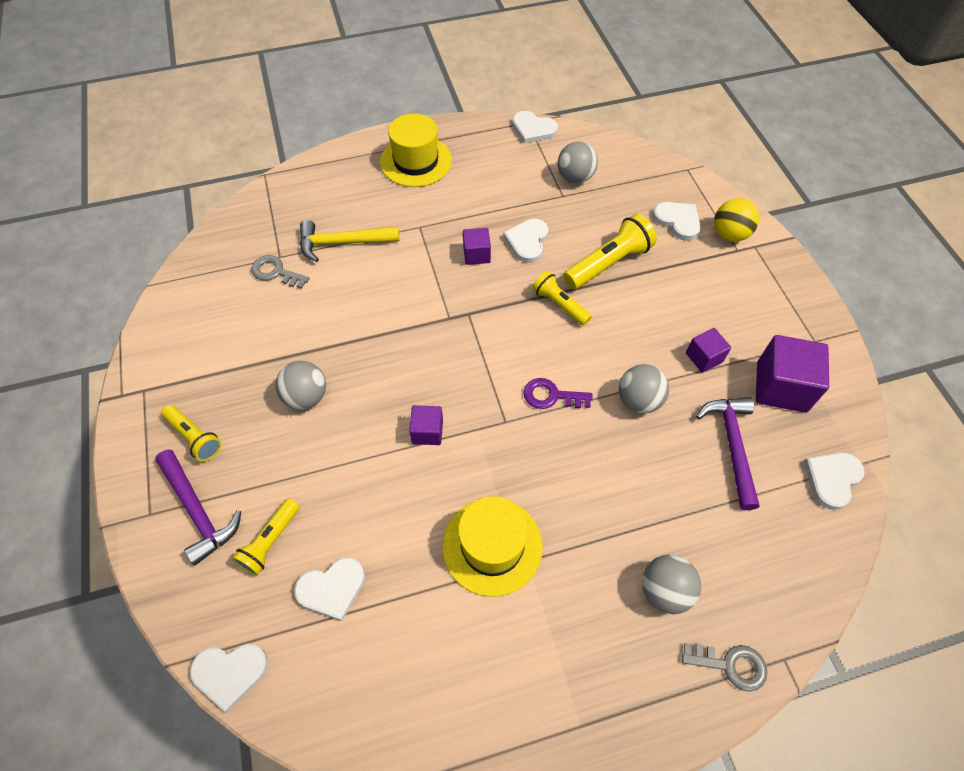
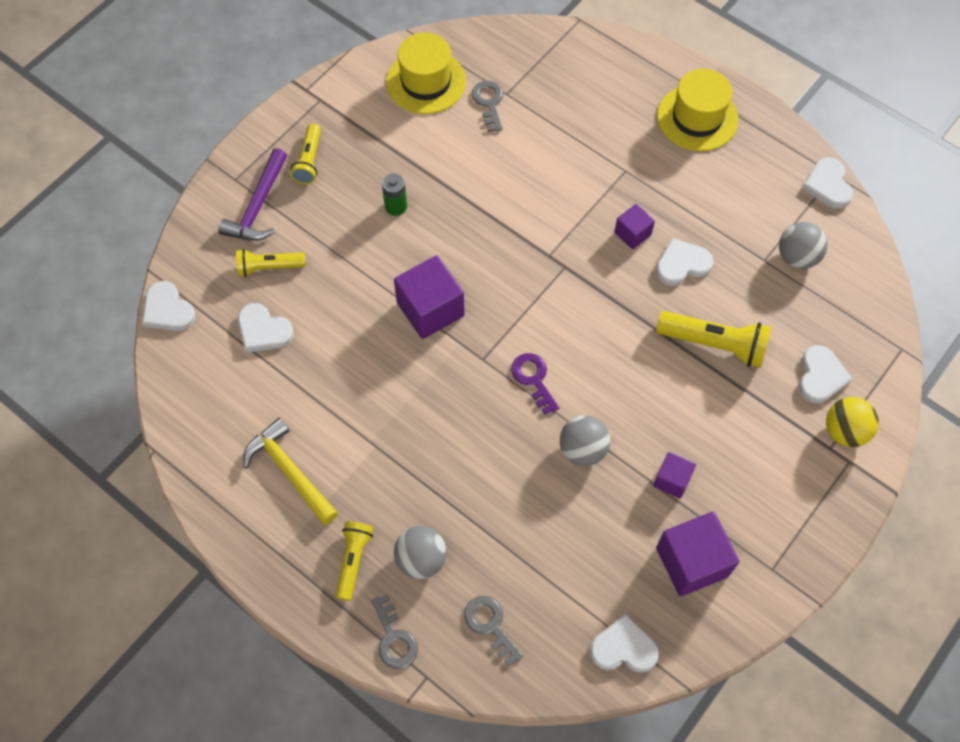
camera: 55 degrees right, 5 degrees up
grey ball [276,361,326,410] -> green battery [382,173,407,216]
yellow hammer [300,220,400,262] -> yellow hammer moved to [243,418,338,525]
purple cube [409,405,443,445] -> purple cube [394,255,464,339], size x1.80
yellow hat [442,496,543,597] -> yellow hat moved to [386,32,466,114]
yellow flashlight [532,271,592,326] -> yellow flashlight moved to [336,521,373,601]
purple hammer [696,397,760,510] -> none
none -> grey key [464,596,523,666]

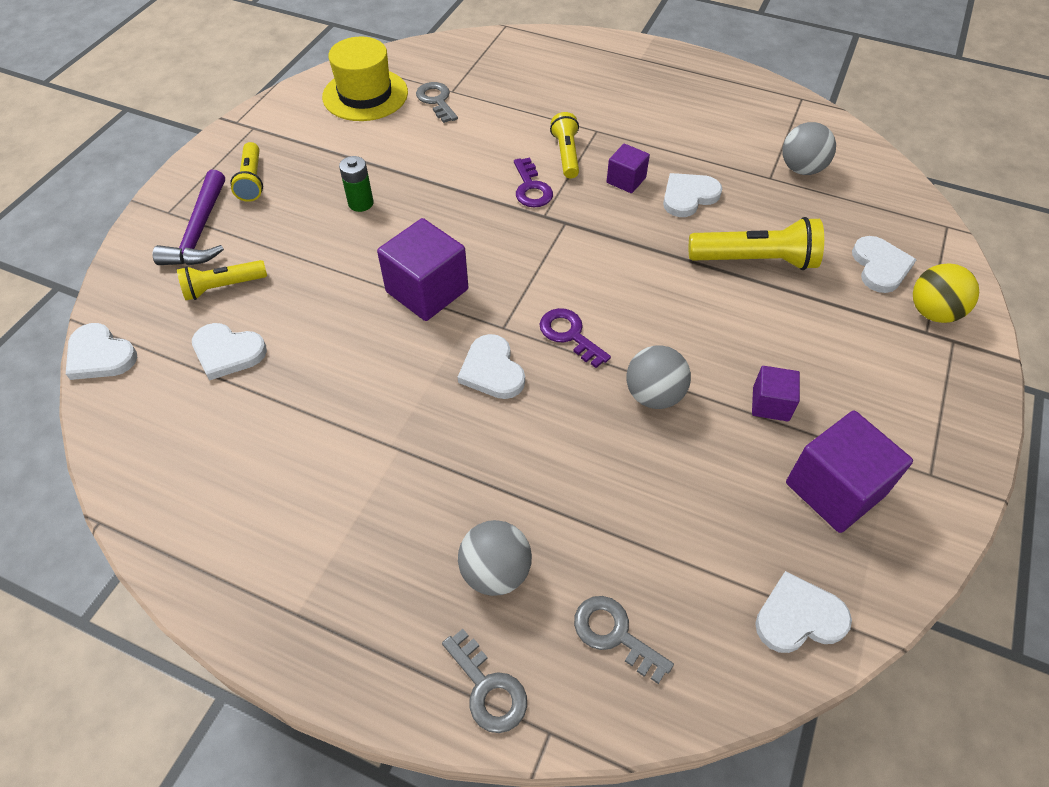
camera: 15 degrees left, 10 degrees down
yellow hammer [243,418,338,525] -> none
yellow flashlight [336,521,373,601] -> yellow flashlight moved to [550,112,579,178]
yellow hat [657,69,738,151] -> none
white heart [802,157,853,208] -> white heart moved to [458,334,525,399]
none -> purple key [514,157,553,207]

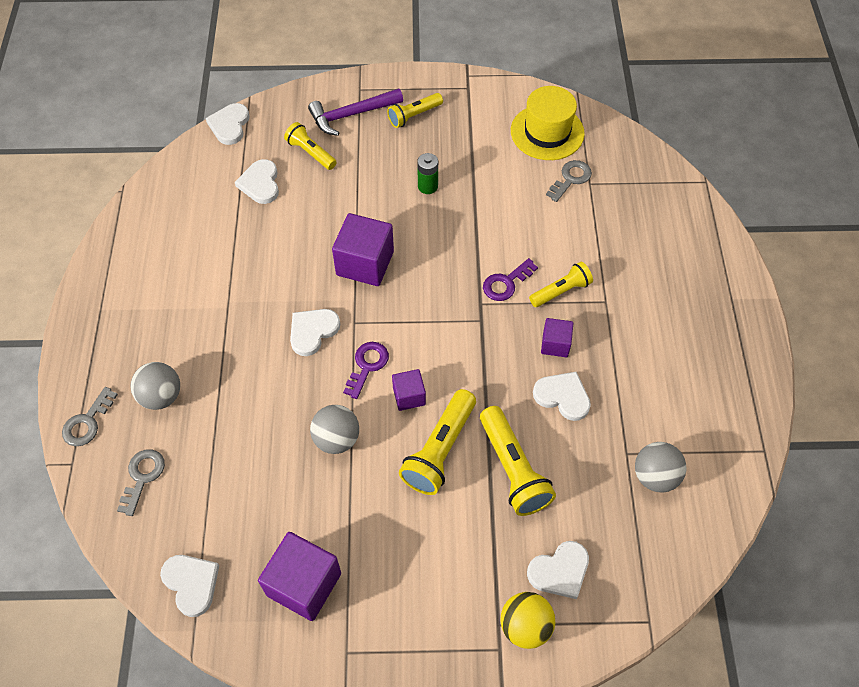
camera: 65 degrees right, 5 degrees up
purple cube [752,366,800,421] -> purple cube moved to [392,369,426,411]
none -> yellow flashlight [399,389,476,495]

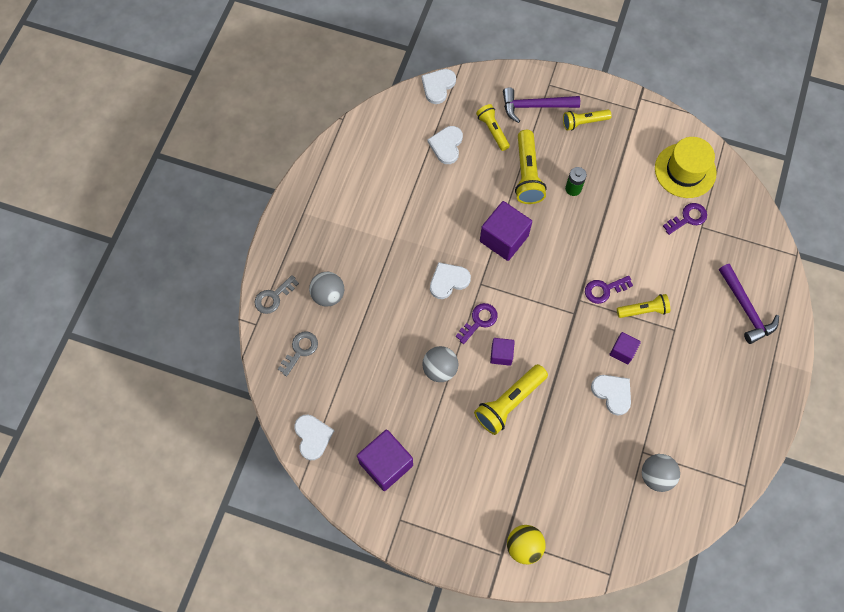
camera: 20 degrees right, 10 degrees up
yellow flashlight [480,406,556,516] -> yellow flashlight moved to [515,130,547,204]
white heart [527,541,589,599] -> none
grey key [546,160,592,202] -> purple key [663,203,707,235]
none -> purple hammer [719,264,779,344]

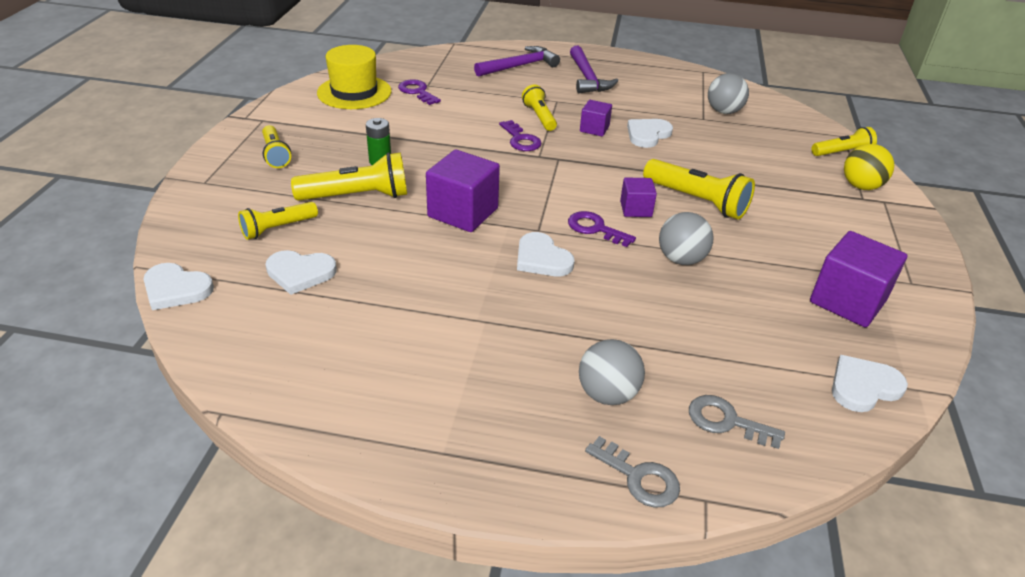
camera: 100 degrees left, 30 degrees down
purple hammer [503,88,580,123] -> purple hammer moved to [570,46,618,93]
none -> yellow flashlight [812,127,877,156]

